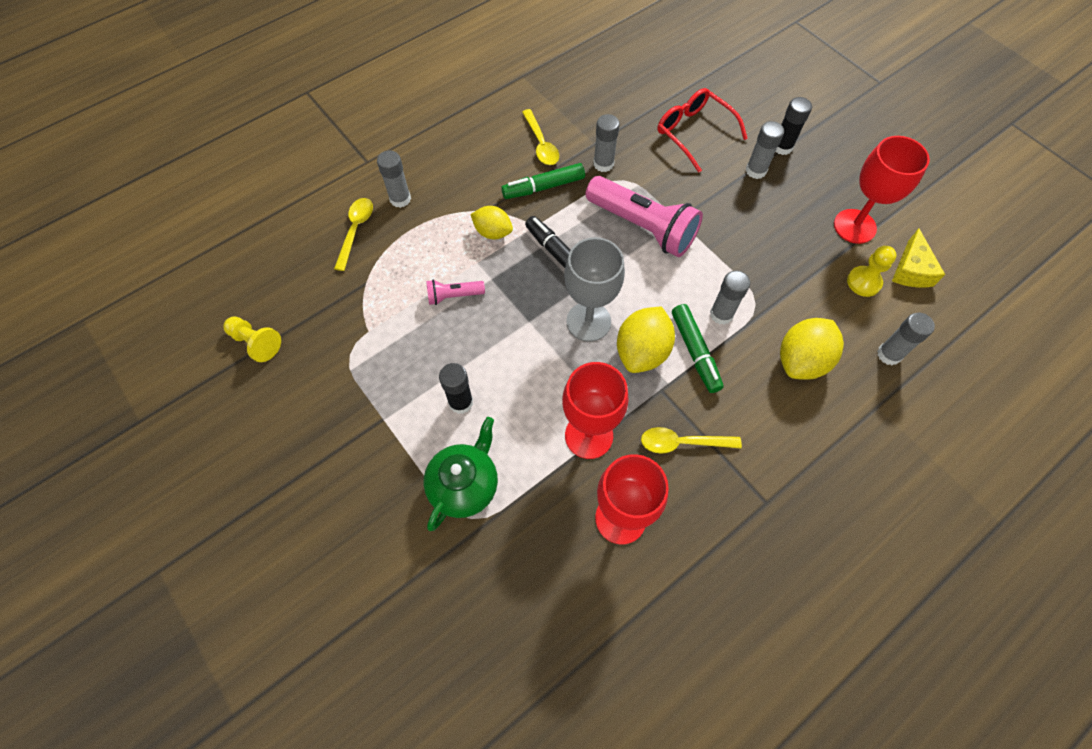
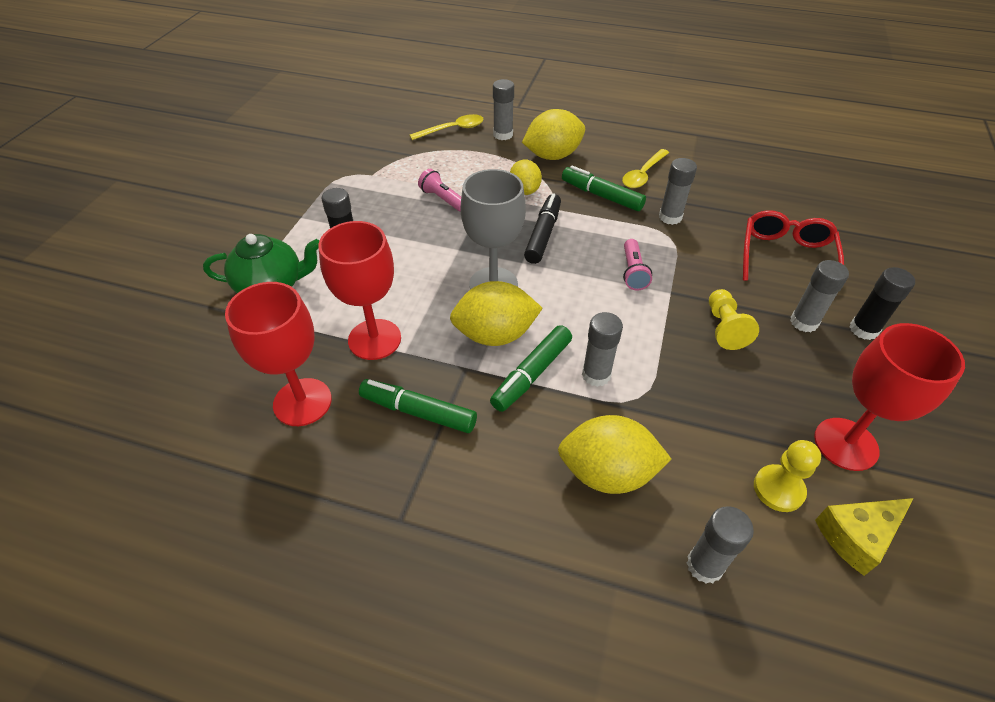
camera: 55 degrees right, 15 degrees down
yellow pawn [223,317,281,362] -> yellow pawn moved to [709,289,759,350]
pink flashlight [586,176,703,257] -> pink flashlight [623,239,652,291], size x0.47
yellow spoon [641,427,742,454] -> green marker [359,379,477,433]
none -> yellow lemon [522,109,585,160]

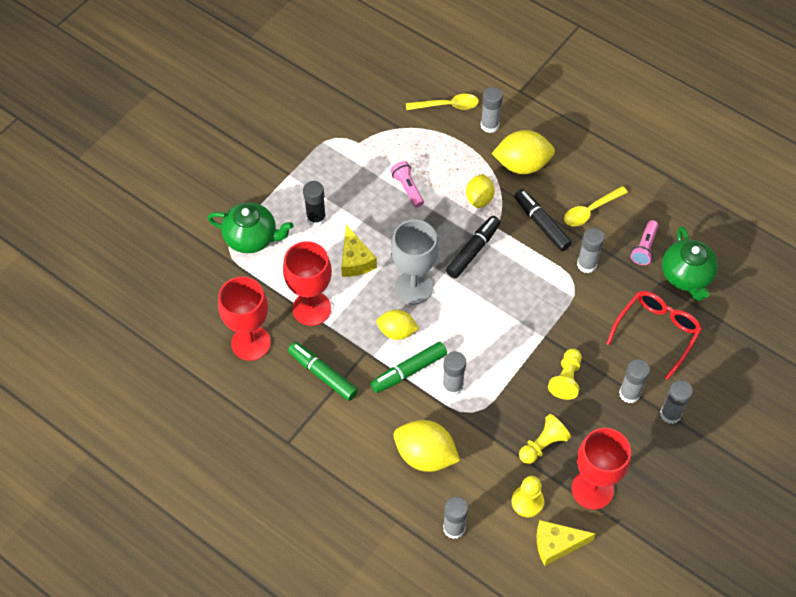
camera: 20 degrees right, 10 degrees up
yellow lemon [450,281,543,346] -> yellow lemon [376,310,419,340], size x0.64
green marker [562,166,646,211] -> black marker [514,189,572,251]
pink flashlight [623,239,652,291] -> pink flashlight moved to [631,220,658,265]
black glue stick [849,267,915,340] -> grey glue stick [660,380,693,424]
none -> yellow cheese [341,225,377,277]
none -> yellow pawn [519,414,571,464]
none -> green teapot [662,226,718,301]

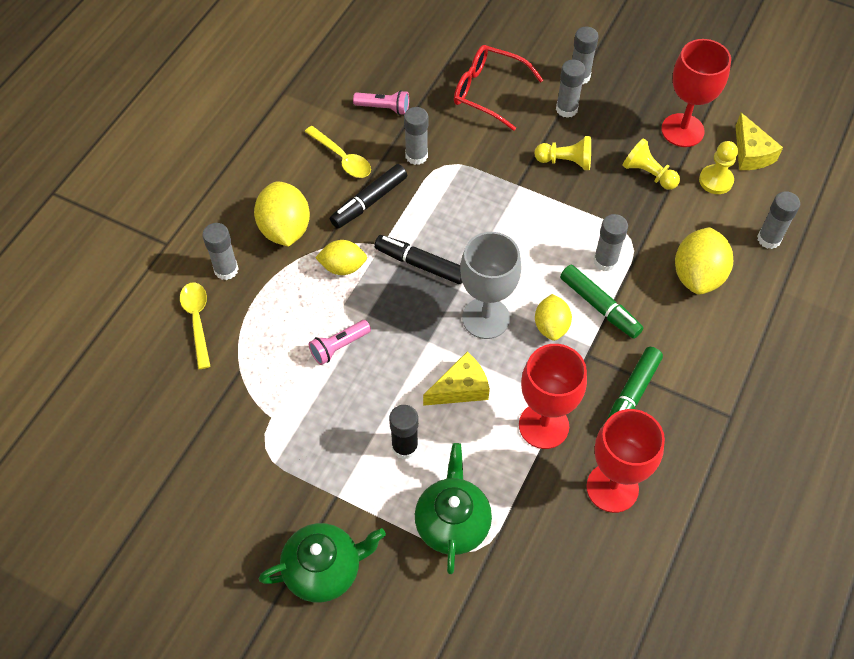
camera: 100 degrees left, 0 degrees up
green teapot [662,226,718,301] -> green teapot moved to [259,523,386,603]

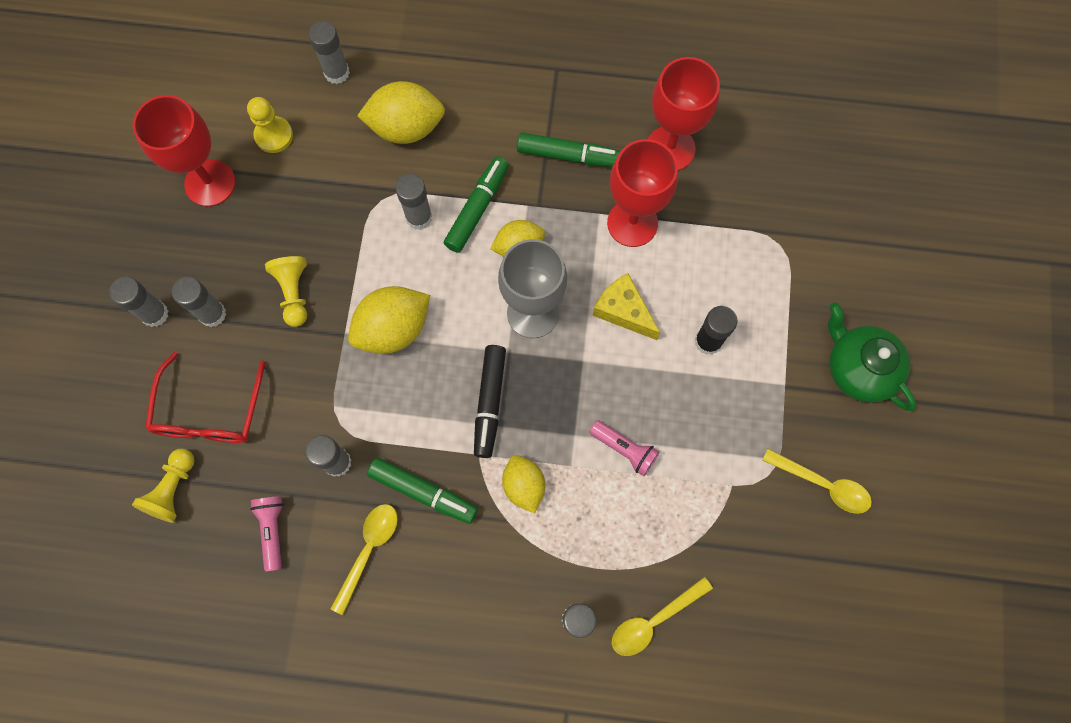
camera: 110 degrees left, 15 degrees up
yellow lemon [254,181,310,247] -> yellow lemon moved to [348,286,430,354]
black marker [330,164,407,229] -> green marker [367,458,478,524]
green teapot [415,443,492,574] -> none
yellow pawn [622,138,680,190] -> yellow pawn moved to [132,448,195,523]
yellow cheese [735,113,783,170] -> none
none -> yellow spoon [762,449,872,514]

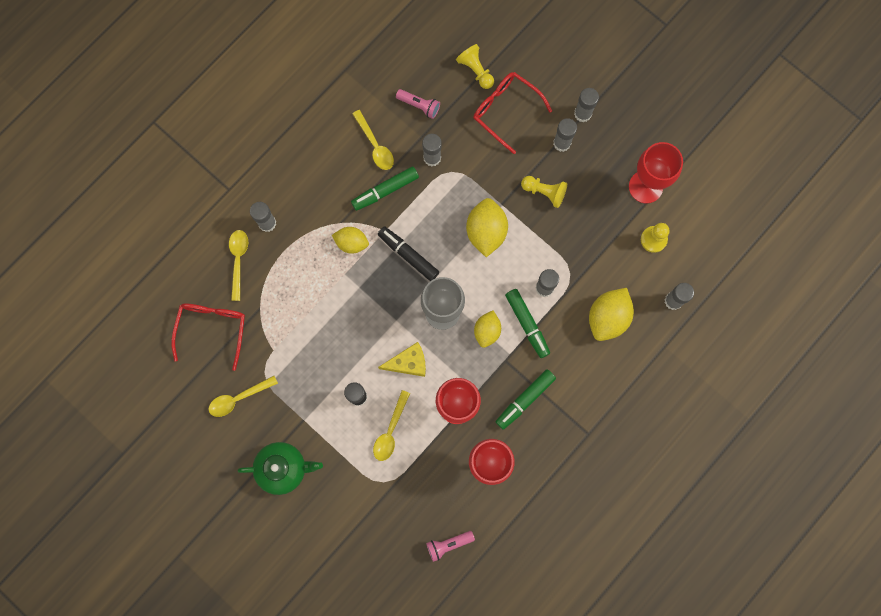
camera: 125 degrees right, 5 degrees up
pink flashlight [589,420,660,476] -> pink flashlight moved to [426,531,475,562]
none -> red glasses [171,304,245,371]
none -> yellow spoon [373,390,410,461]

